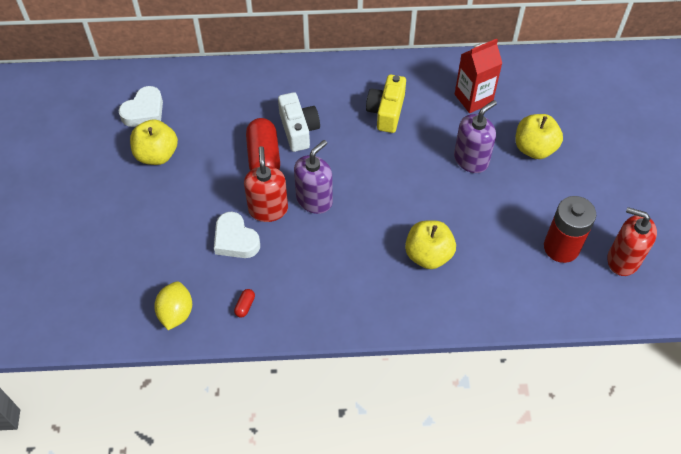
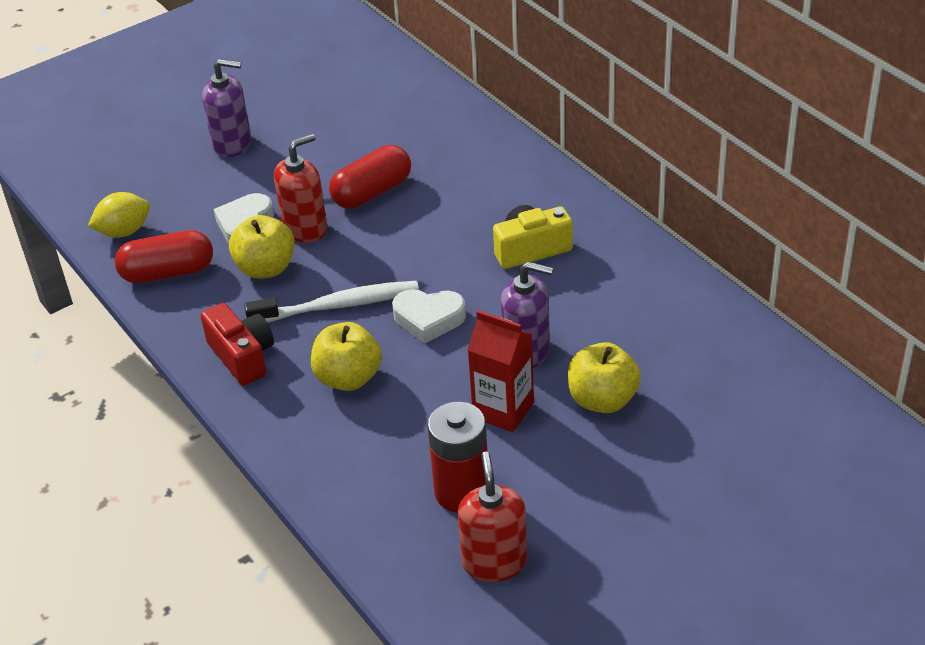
camera: 60 degrees right, 15 degrees down
white heart [118,86,163,127] -> white heart moved to [392,289,466,344]
yellow apple [130,119,178,165] -> yellow apple moved to [229,215,295,279]
red capsule [234,289,255,318] -> red capsule [115,230,213,283], size x2.47
white camera [278,92,320,152] -> none
purple soap dispenser [294,140,333,214] -> purple soap dispenser moved to [202,59,251,158]
red carton [455,39,502,113] -> red carton moved to [468,310,534,432]
none -> red camera [201,303,274,386]
none -> white toothbrush [244,281,419,323]

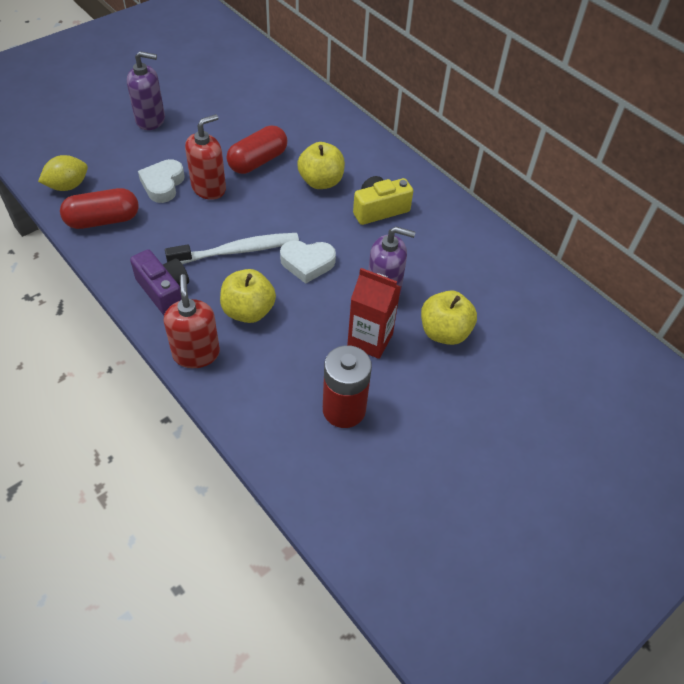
camera: 10 degrees left, 10 degrees up
red camera [201,303,274,386] -> purple camera [130,249,189,315]
yellow apple [229,215,295,279] -> yellow apple moved to [297,142,345,189]
red soap dispenser [458,451,527,582] -> red soap dispenser moved to [164,274,220,368]

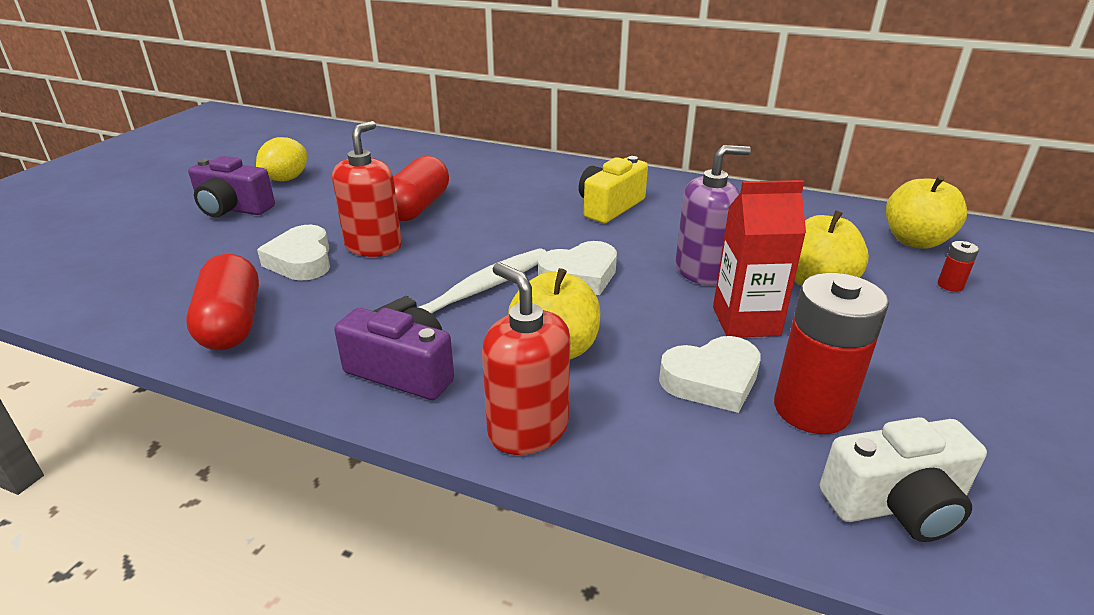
camera: 25 degrees left, 20 degrees down
yellow lemon [38,155,88,191] -> yellow lemon moved to [256,137,307,181]
red capsule [60,188,139,229] -> red capsule turned 60 degrees counterclockwise [186,254,259,350]
purple soap dispenser [127,51,165,130] -> purple camera [188,156,275,217]
yellow apple [297,142,345,189] -> yellow apple moved to [886,175,967,249]
none -> white heart [659,336,761,413]
none -> white camera [820,417,987,542]
none -> red battery [938,241,979,292]

